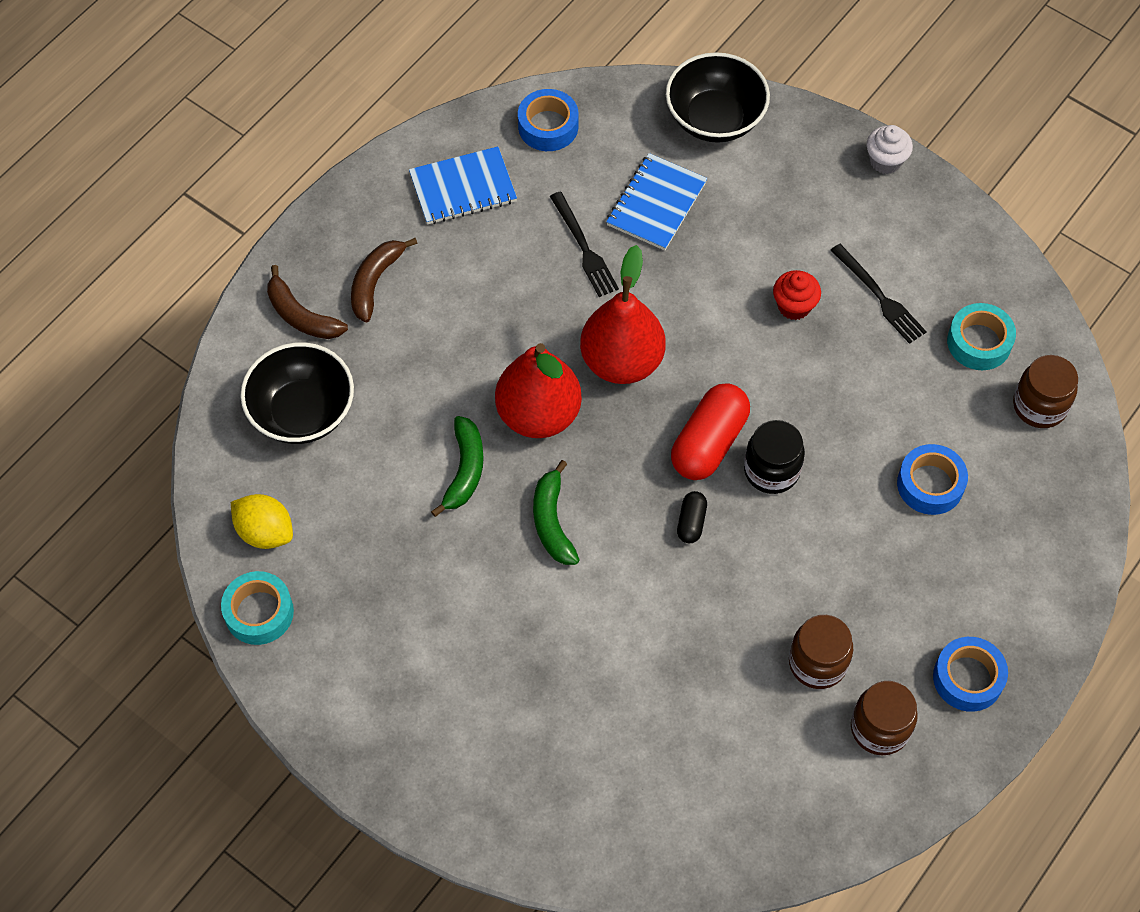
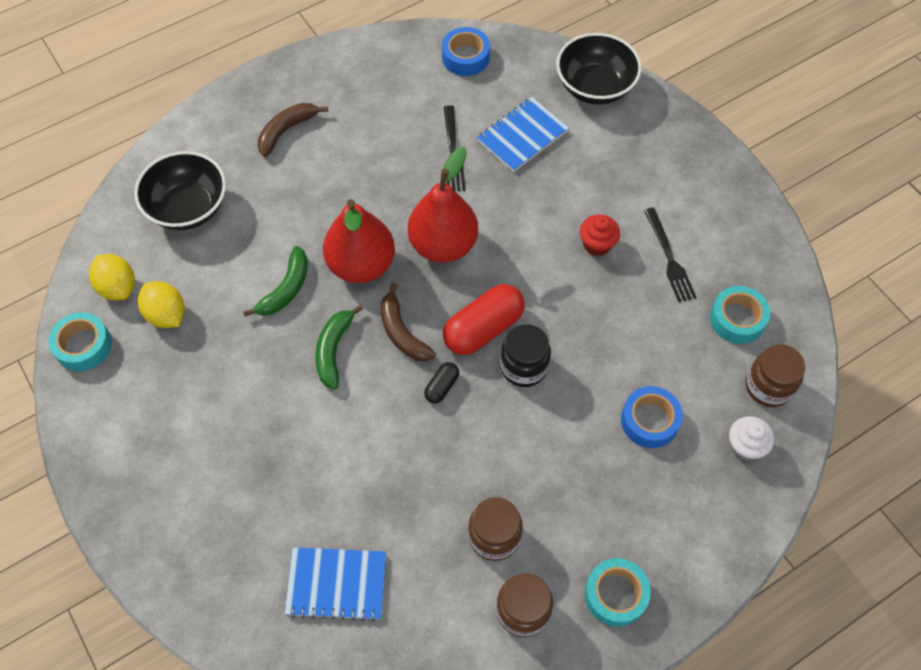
camera: 20 degrees right, 0 degrees up
brown banana [267,265,348,339] -> brown banana moved to [380,283,436,362]
blue notebook [409,147,517,224] -> blue notebook moved to [285,547,386,621]
white cupcake [866,125,913,174] -> white cupcake moved to [729,416,774,461]
blue tape [933,637,1008,712] -> turquoise tape [585,558,651,627]
none -> yellow lemon [138,281,185,328]

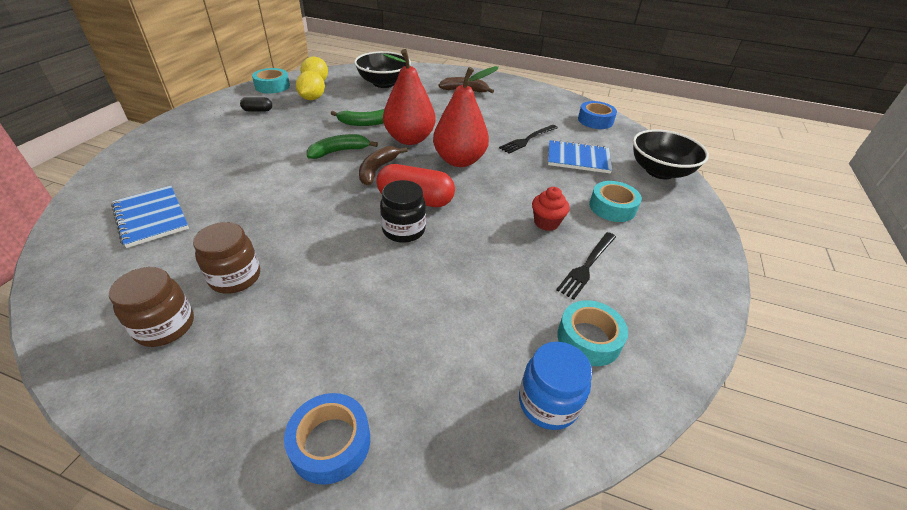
camera: 50 degrees right, 20 degrees down
black capsule [424,362,459,404] -> black capsule moved to [240,97,272,111]
turquoise tape [585,558,651,627] -> turquoise tape moved to [589,181,642,222]
blue tape [621,386,683,448] -> blue tape moved to [284,393,370,485]
white cupcake [729,416,774,461] -> none
brown jar [746,344,806,407] -> blue jar [519,342,592,430]

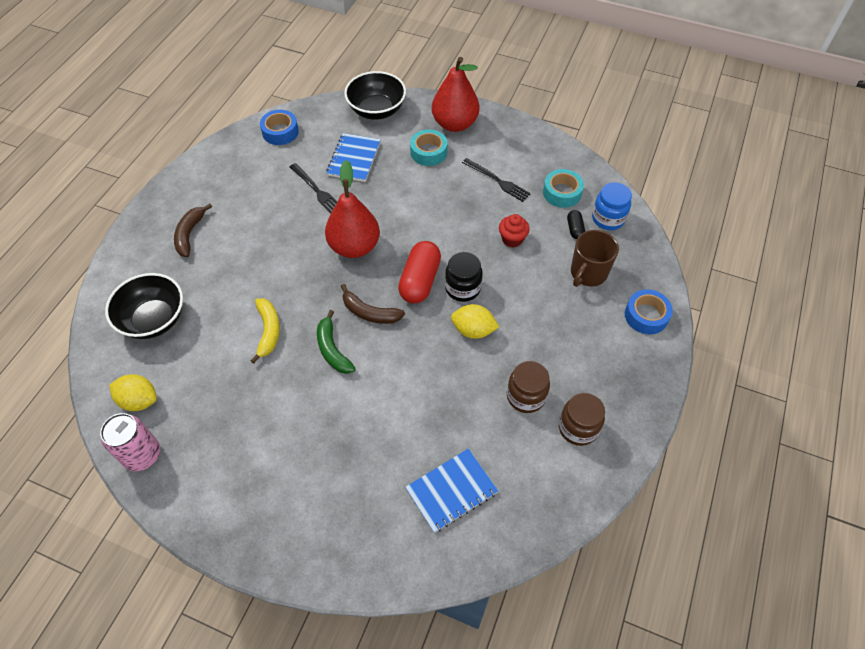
camera: 85 degrees left, 15 degrees up
black capsule [240,97,272,111] -> black capsule moved to [567,210,585,239]
turquoise tape [252,68,290,93] -> pink can [100,413,160,471]
yellow lemon [296,71,325,100] -> yellow lemon moved to [451,304,499,339]
green banana [331,109,384,126] -> yellow banana [251,298,280,364]
red pear [383,49,436,145] -> red pear moved to [432,57,479,132]
red cupcake [532,187,570,231] -> red cupcake moved to [499,214,530,248]
none -> brown mug [571,230,619,287]

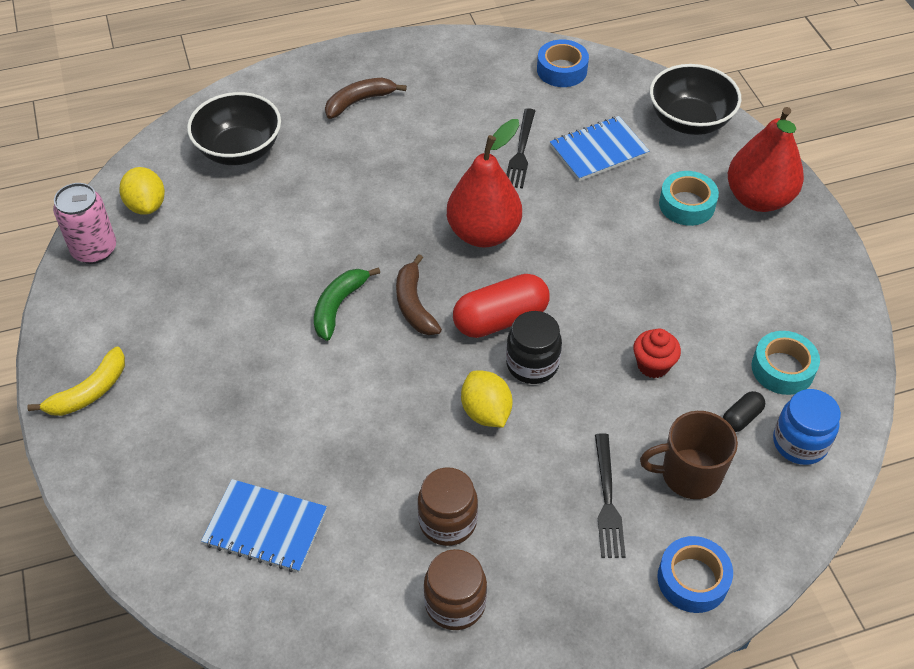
camera: 50 degrees right, 5 degrees down
yellow banana [251,298,280,364] -> yellow banana moved to [27,346,125,416]
black fork [462,158,531,202] -> black fork moved to [595,433,626,558]

